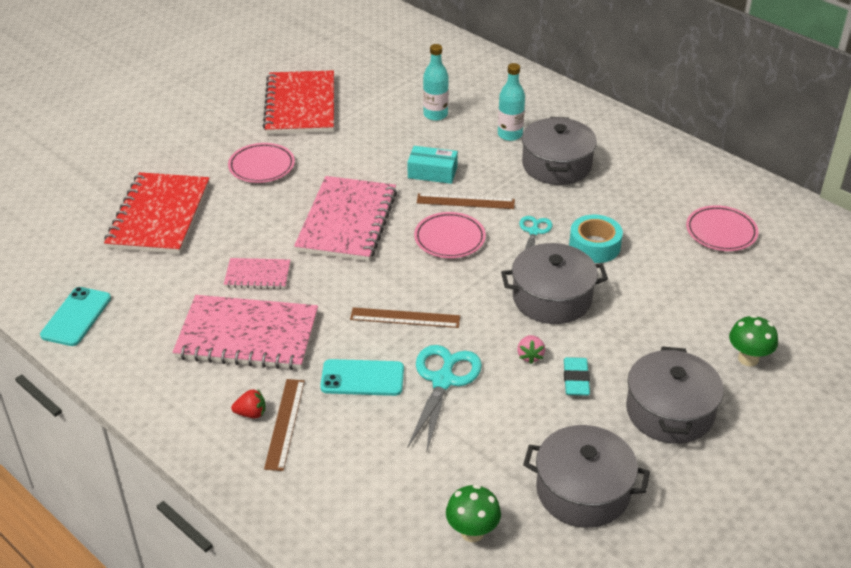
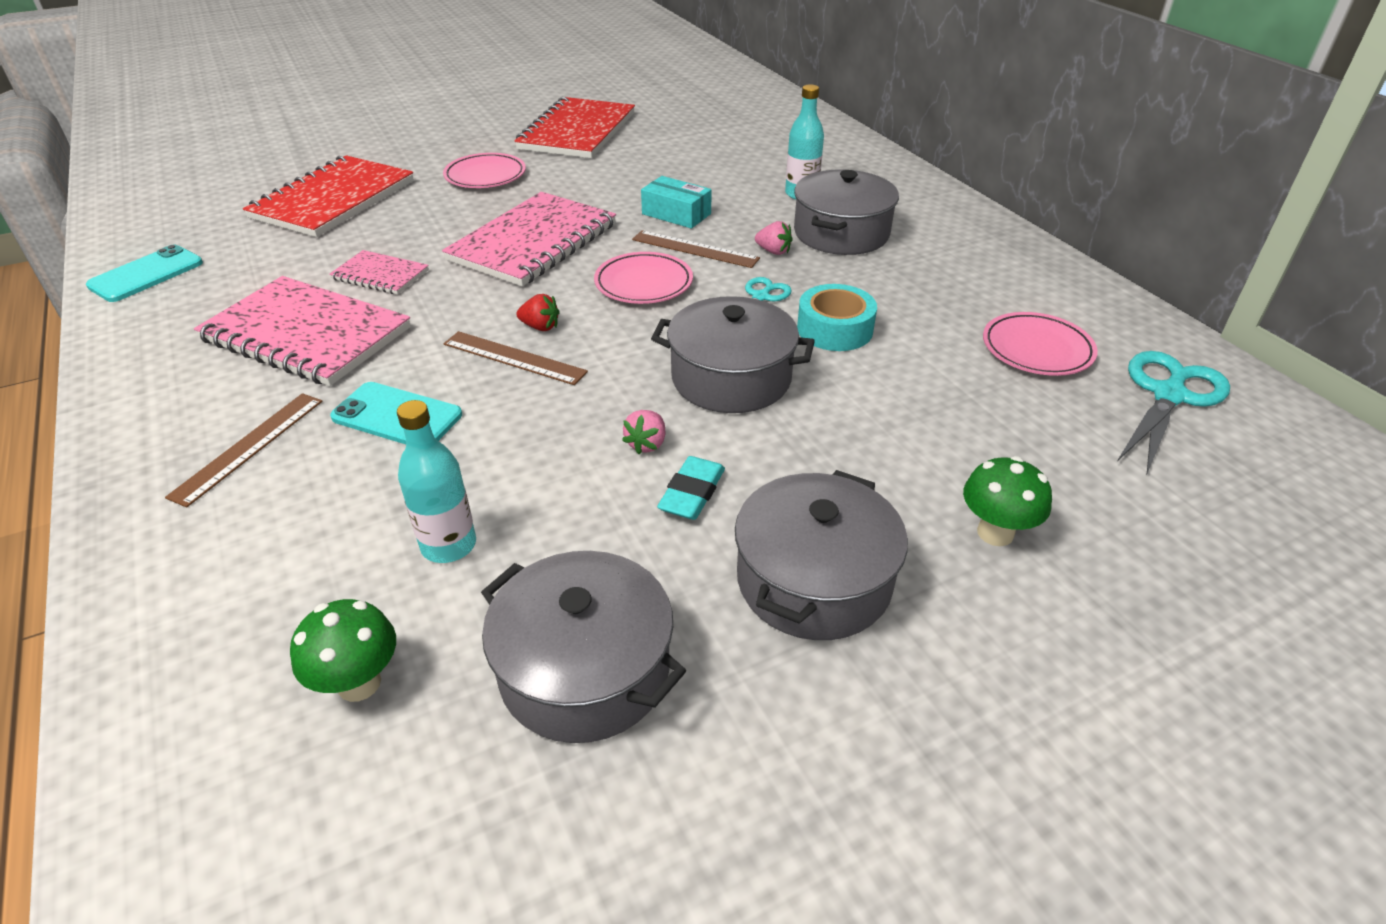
camera: 20 degrees right, 0 degrees up
red strawberry [231,389,266,418] -> red strawberry moved to [516,294,560,331]
turquoise scissors [407,345,482,454] -> turquoise scissors moved to [1118,351,1230,473]
turquoise bottle [423,44,449,121] -> turquoise bottle moved to [397,400,476,563]
none -> pink strawberry [755,221,793,255]

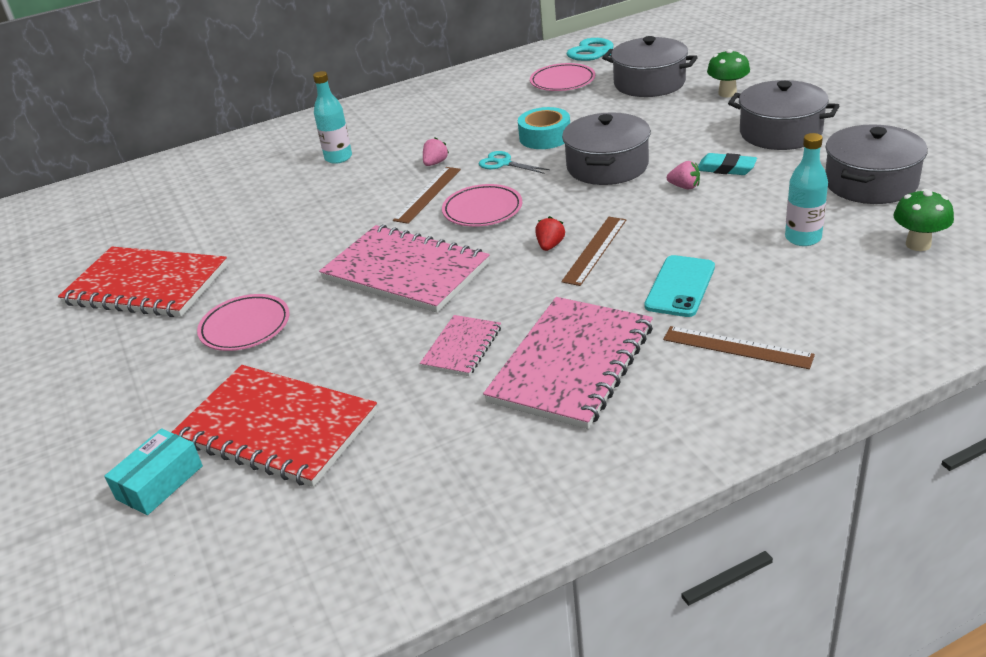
camera: 85 degrees left, 5 degrees down
turquoise phone [86,245,203,302] -> none
turquoise box [641,176,712,229] -> turquoise box moved to [104,428,203,515]
grey pot [794,169,899,255] -> grey pot moved to [602,36,698,97]

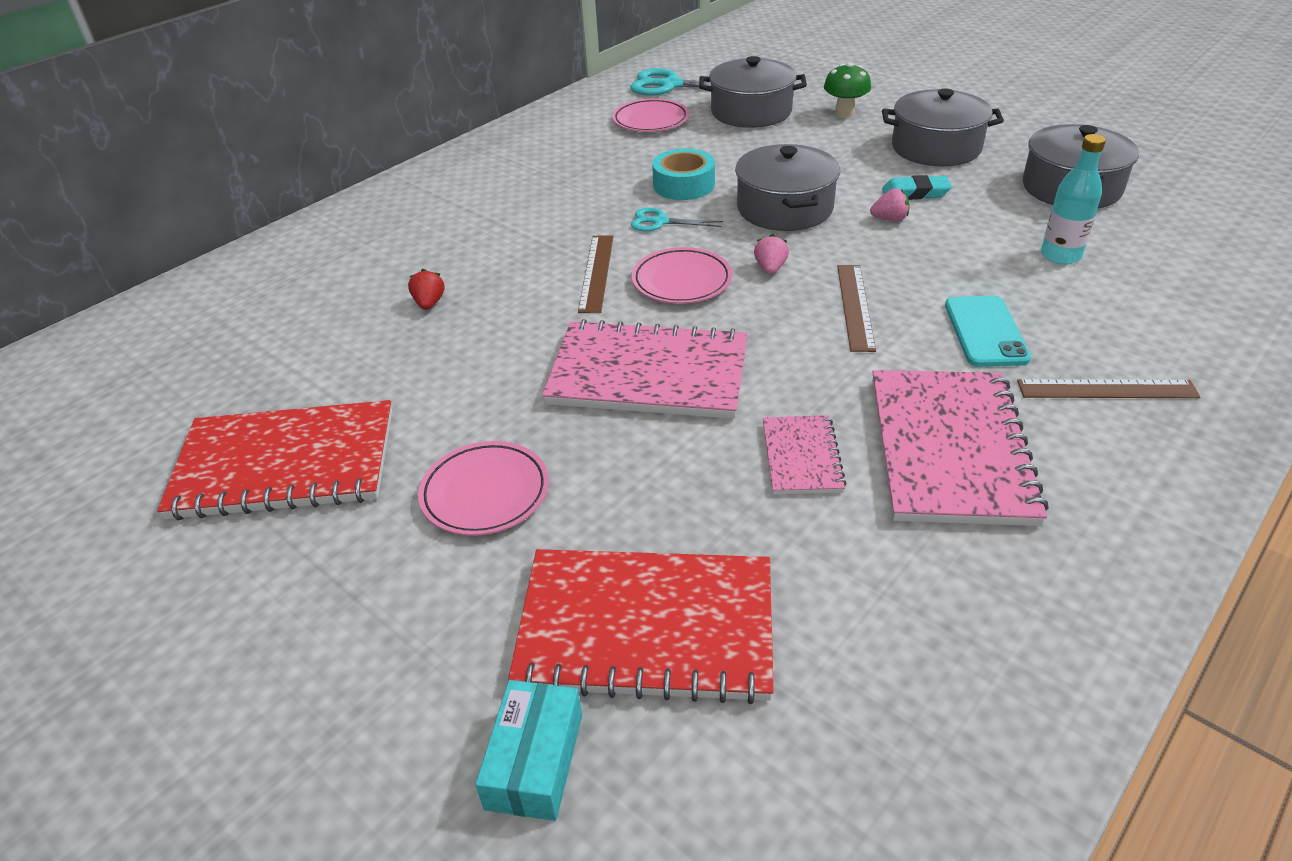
camera: 25 degrees left, 5 degrees up
turquoise bottle [313,71,352,164] -> none
pink strawberry [423,137,449,166] -> pink strawberry moved to [754,234,789,274]
red strawberry [535,216,565,251] -> red strawberry moved to [408,269,445,310]
green mushroom [893,189,954,251] -> none

